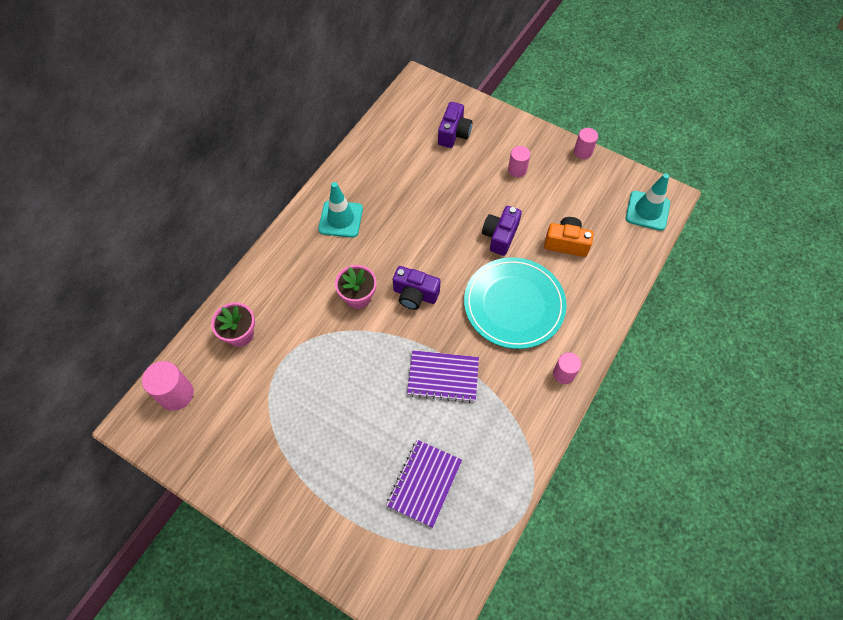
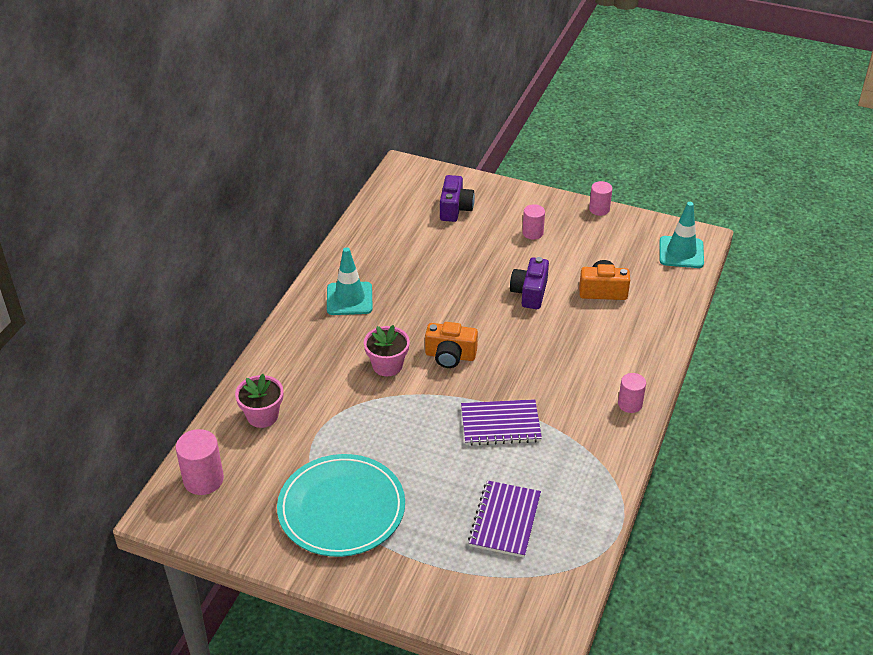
camera: 10 degrees left, 20 degrees down
purple camera [393,266,440,310] -> orange camera [425,322,478,368]
turquoise plate [464,257,567,349] -> turquoise plate moved to [277,454,405,557]

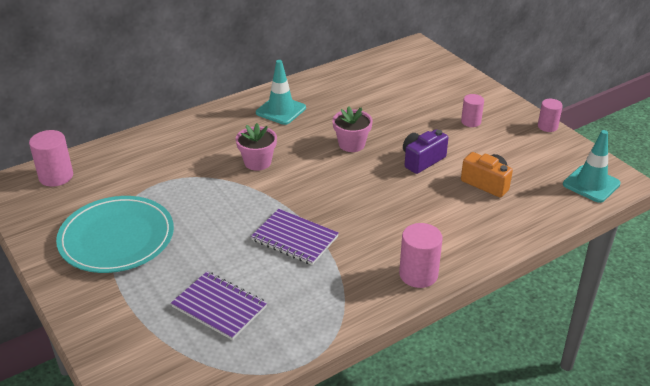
camera: 35 degrees right, 5 degrees down
pink flower pot [235,374,283,428] -> pink flower pot moved to [332,106,373,152]
orange camera [425,322,478,368] -> none
purple camera [440,175,475,222] -> none
purple notebook [468,480,541,558] -> purple notebook turned 75 degrees clockwise [171,272,267,340]
pink cylinder [618,373,646,413] -> pink cylinder [399,223,443,288], size x1.55

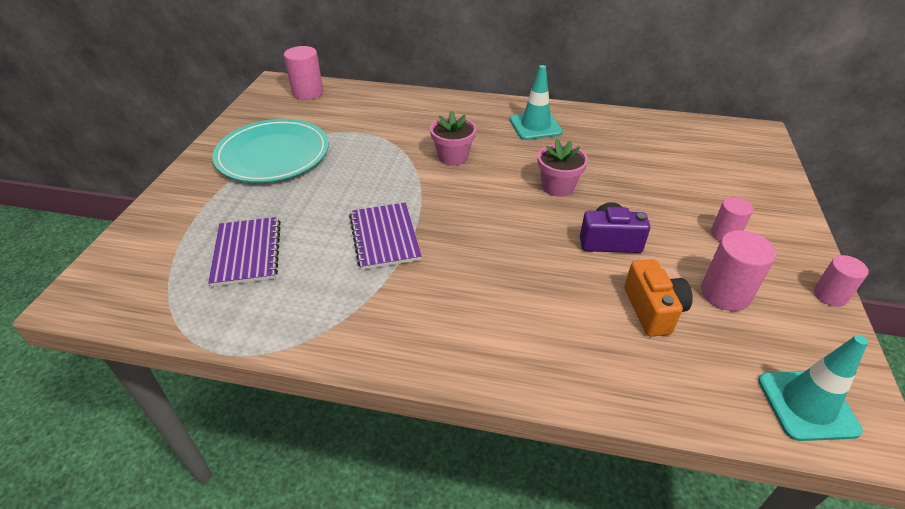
camera: 45 degrees right, 5 degrees up
pink cylinder [399,223,443,288] -> pink cylinder moved to [701,230,776,311]

